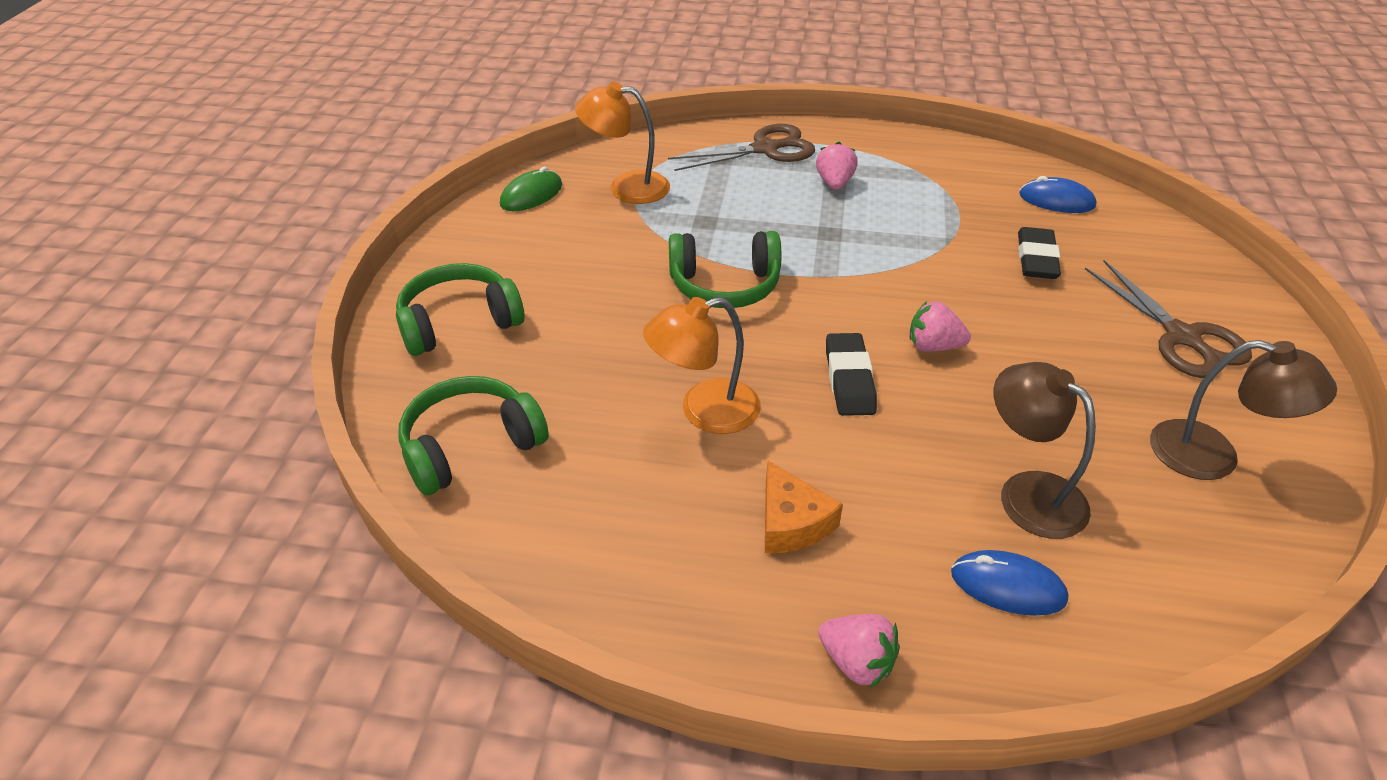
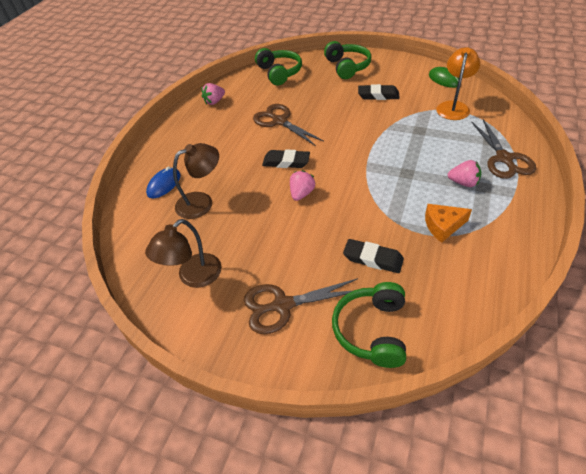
camera: 105 degrees right, 5 degrees up
orange lamp [643,297,761,434] -> brown scissors [253,104,324,146]
green headphones [669,231,781,308] -> green headphones moved to [332,282,406,368]
orange cheese [765,460,843,553] -> orange cheese moved to [425,204,472,243]
pink strawberry [818,614,900,688] -> pink strawberry moved to [201,83,225,105]
blue mouse [1019,176,1096,213] -> none
none -> black eraser [358,84,400,100]

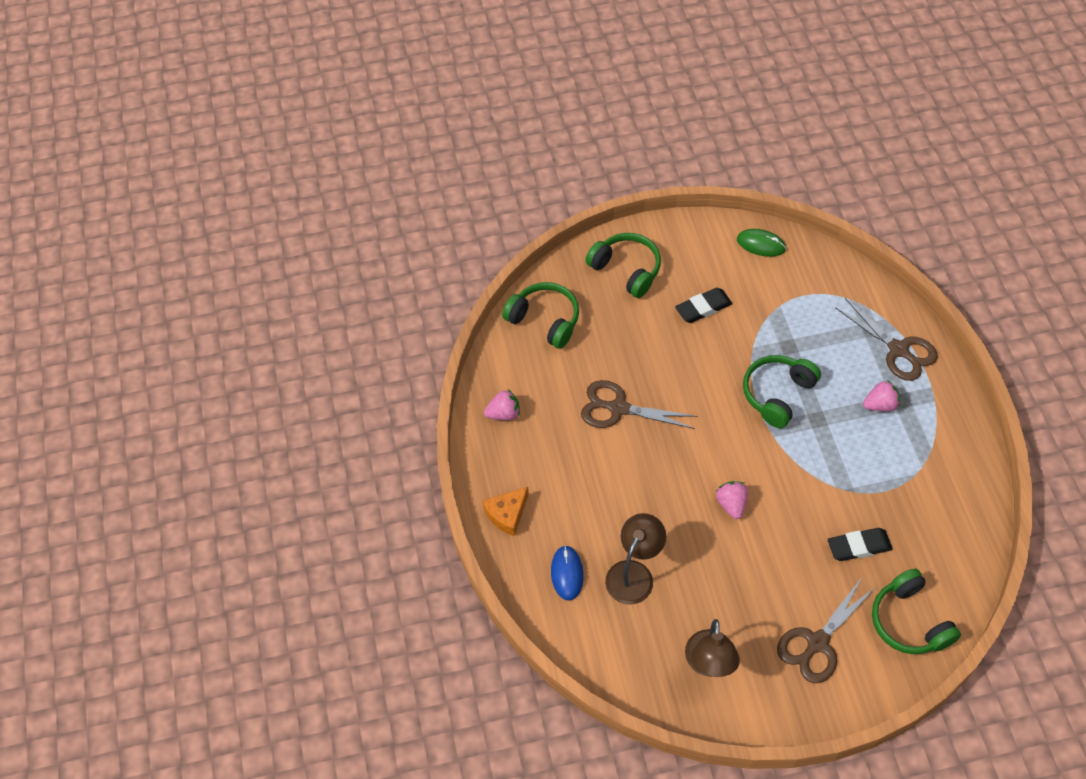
camera: 35 degrees left, 10 degrees up
pink strawberry [201,83,225,105] -> pink strawberry turned 120 degrees counterclockwise [484,389,520,420]
black eraser [262,149,310,168] -> none
orange cheese [425,204,472,243] -> orange cheese moved to [483,487,529,536]
orange lamp [436,47,480,120] -> none
none -> green headphones [743,355,821,428]

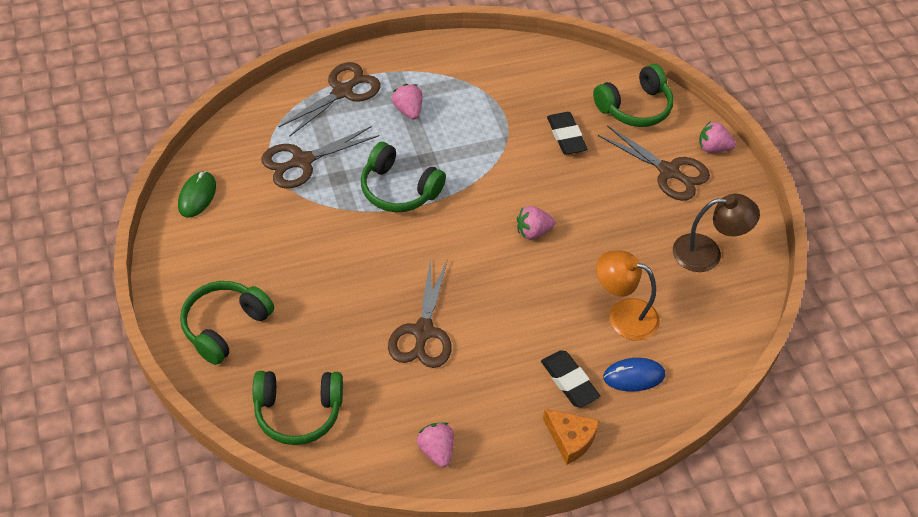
camera: 100 degrees left, 5 degrees down
green headphones [502,282,579,349] -> green headphones turned 120 degrees counterclockwise [253,371,343,445]
brown lamp [605,513,666,605] -> orange lamp [596,251,660,341]
black eraser [675,288,732,323] -> black eraser moved to [541,351,600,407]
none -> brown scissors [261,126,379,189]
none -> pink strawberry [699,121,736,153]

